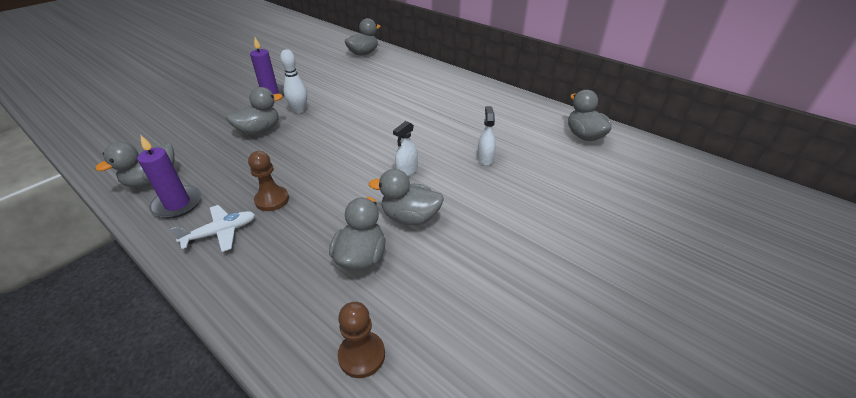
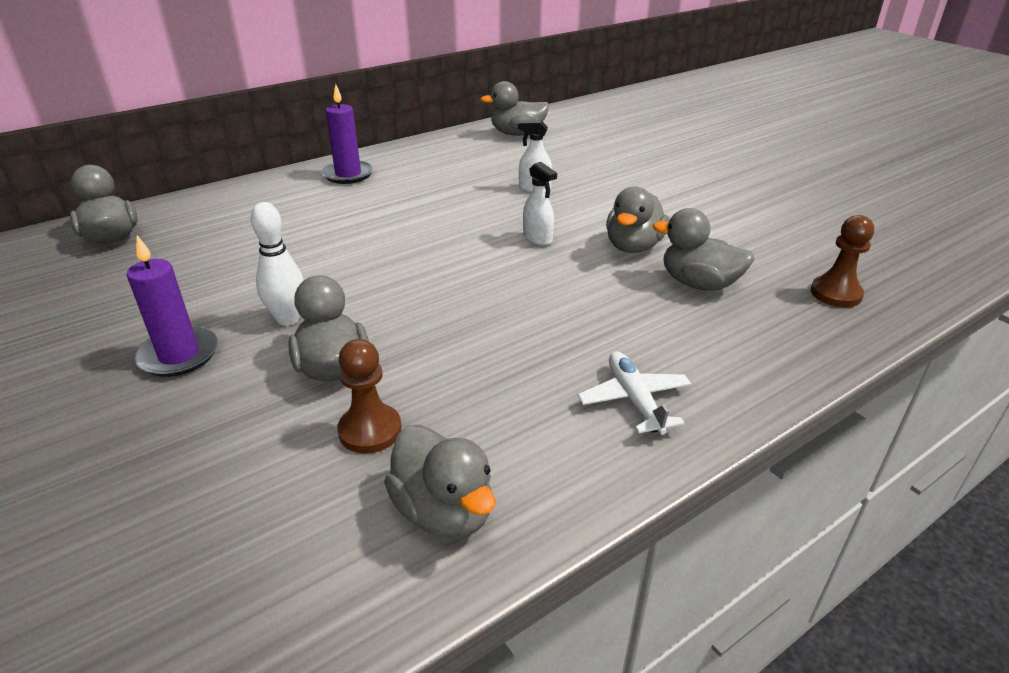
camera: 75 degrees left, 5 degrees down
purple candle [137,135,201,219] -> purple candle moved to [321,84,374,184]
brown pawn [248,151,289,211] -> brown pawn moved to [337,339,402,454]

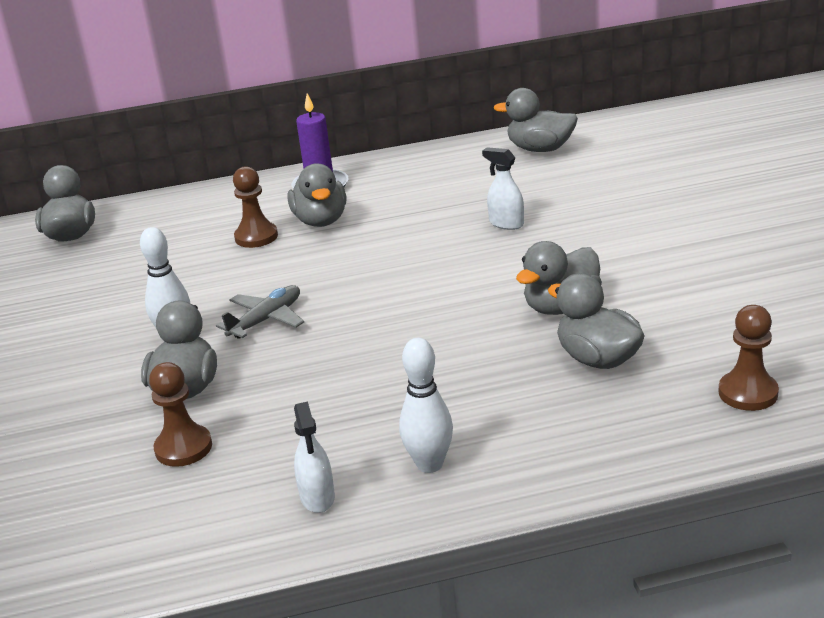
camera: 25 degrees right, 5 degrees down
purple candle [126,235,218,377] -> none
grey duck [384,425,496,538] -> grey duck moved to [287,163,346,227]
white spray bottle [523,162,557,246] -> white spray bottle moved to [294,402,335,513]
white plane [577,352,691,435] -> white bowling pin [399,338,453,473]
none -> grey plane [216,285,304,339]
none -> brown pawn [233,166,278,248]

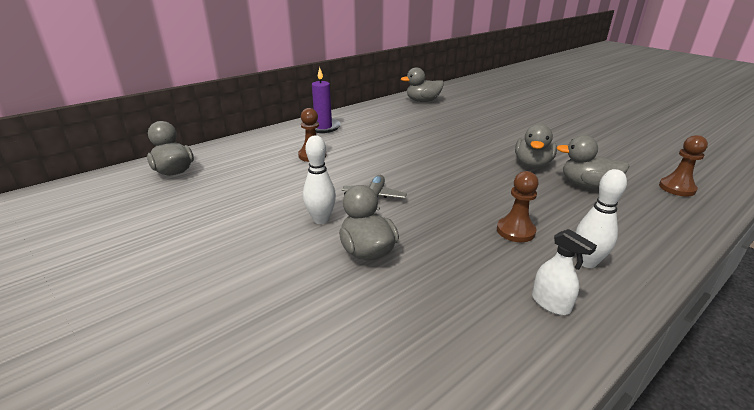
camera: 30 degrees left, 0 degrees up
brown pawn [149,362,212,467] -> brown pawn moved to [497,171,539,242]
grey duck [287,163,346,227] -> none
white spray bottle [482,147,524,230] -> none

